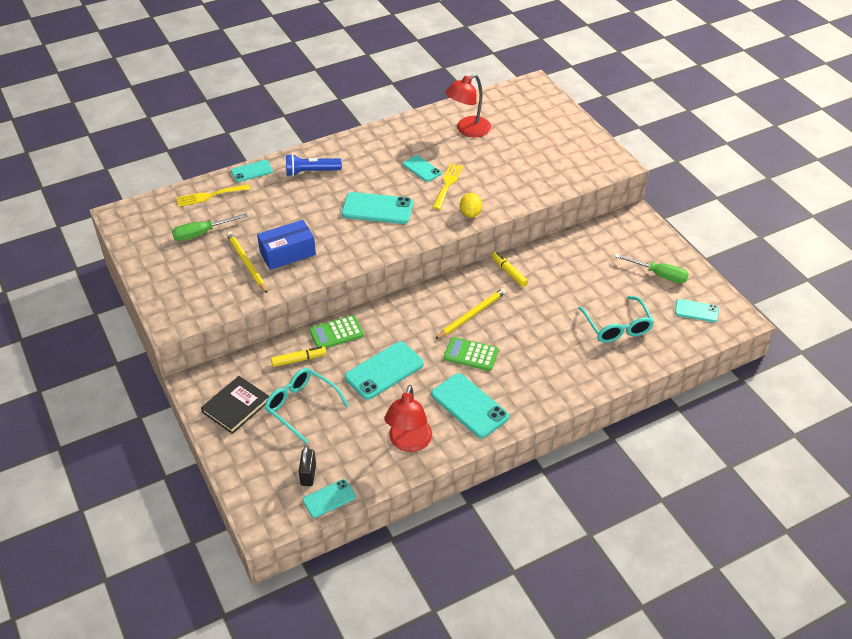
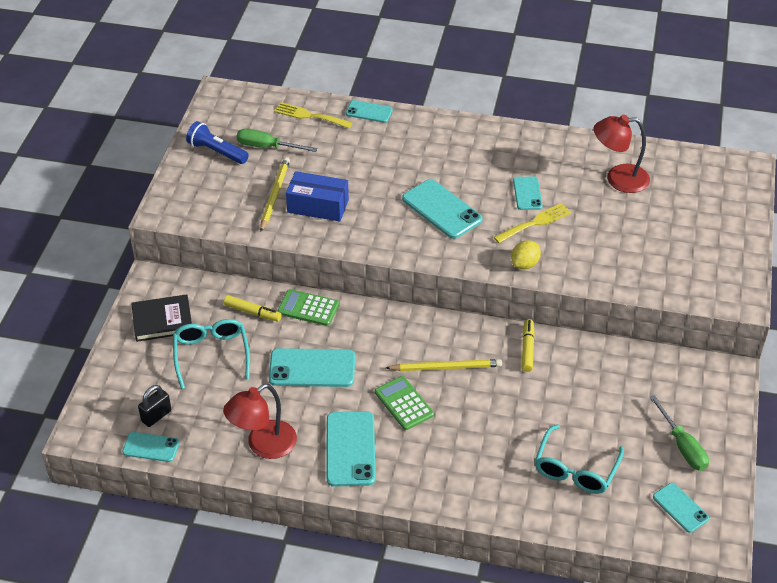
camera: 40 degrees right, 0 degrees up
blue flashlight [286,154,342,176] -> blue flashlight moved to [186,121,249,164]

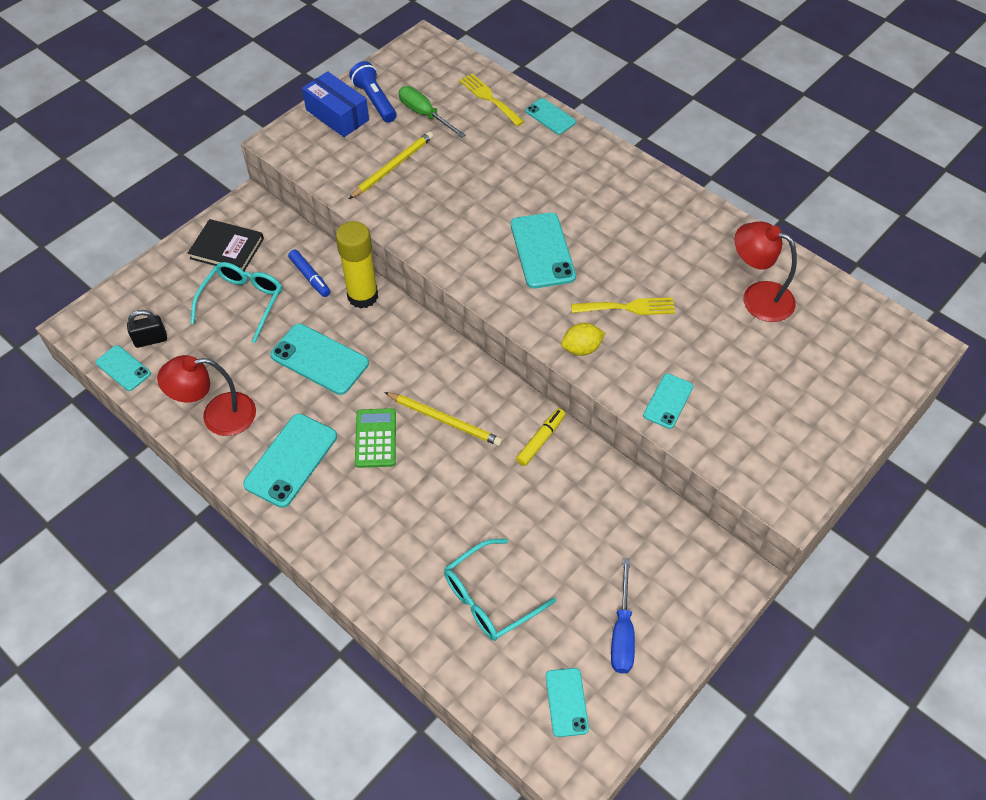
camera: 30 degrees right, 10 degrees up
yellow marker [224,295,282,322] -> blue marker [288,249,331,297]
green calculator [278,289,339,326] -> yellow glue stick [336,221,378,309]
blue box [286,171,349,222] -> blue box moved to [302,71,369,137]
turquoise phone [513,176,543,210] -> turquoise phone moved to [643,373,693,429]
green screwdriver [649,395,709,471] -> blue screwdriver [611,559,635,673]

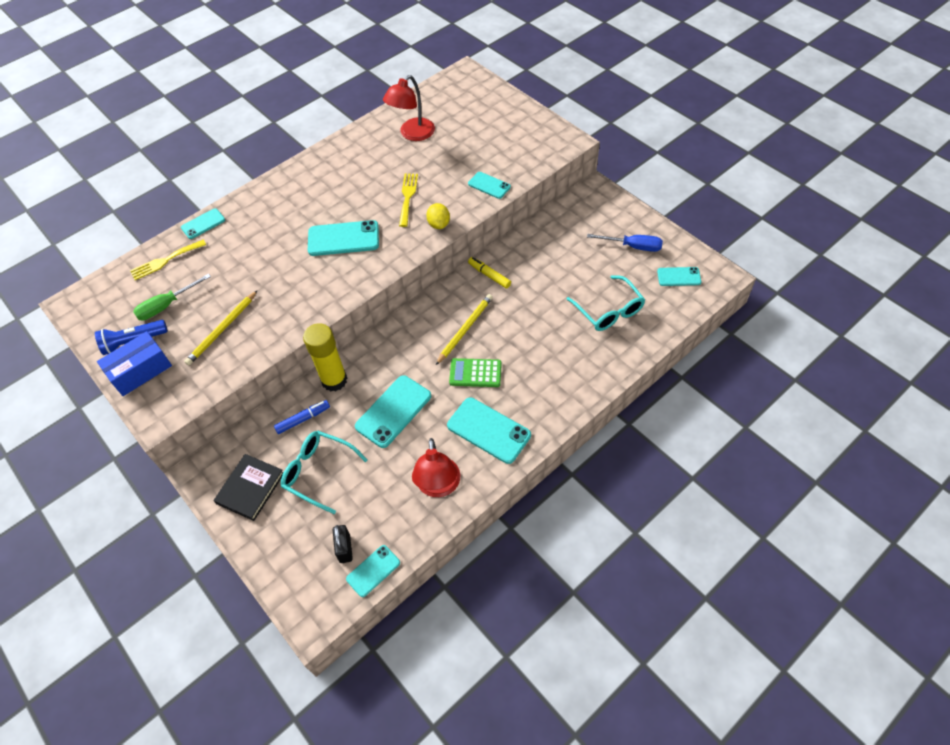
camera: 80 degrees left, 0 degrees up
yellow pencil [349,131,433,199] -> yellow pencil turned 105 degrees counterclockwise [184,290,258,366]

